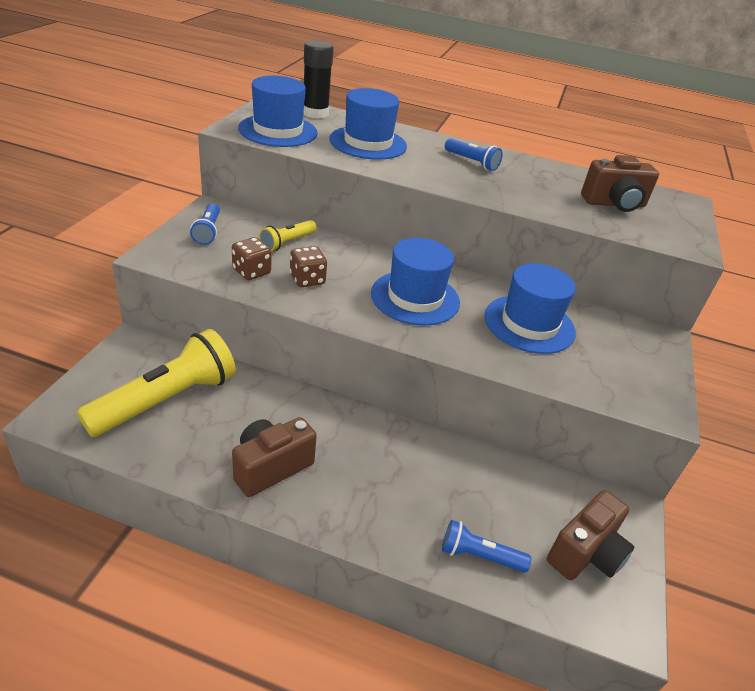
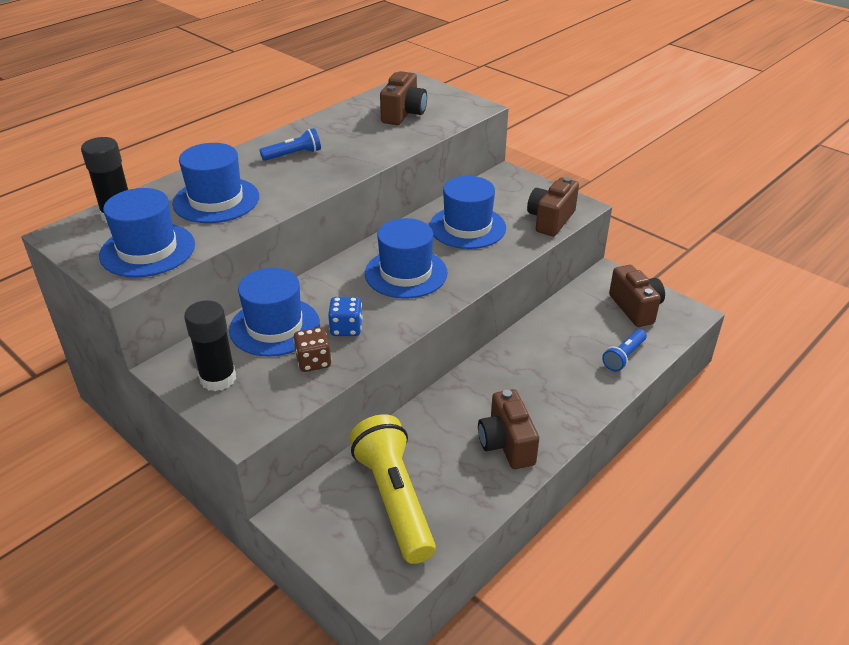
camera: 60 degrees left, 0 degrees up
blue flashlight [190,203,220,245] -> black glue stick [184,300,236,391]
yellow flashlight [259,220,317,251] -> blue hat [229,268,320,357]
brown dice [290,246,327,287] -> blue dice [328,297,363,336]
none -> brown camera [527,177,579,236]

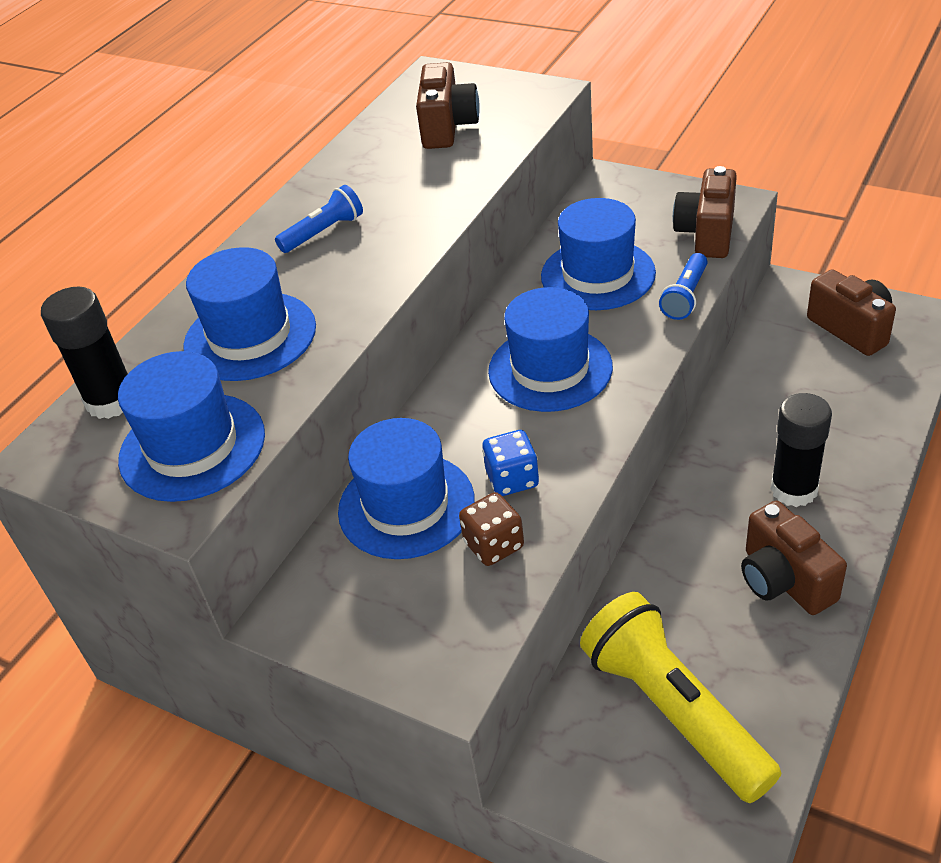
camera: 10 degrees left, 5 degrees up
black glue stick [184,300,236,391] -> black glue stick moved to [770,393,832,507]
blue flashlight [602,329,647,372] -> blue flashlight moved to [659,253,708,320]

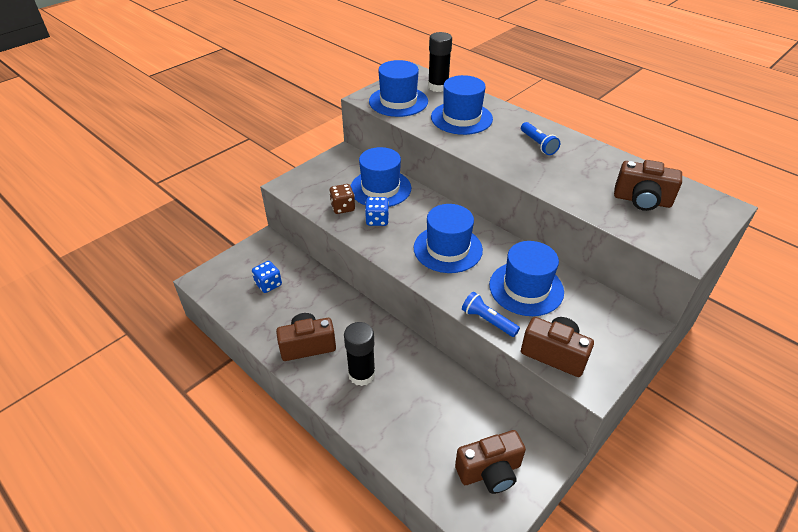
camera: 100 degrees right, 0 degrees up
yellow flashlight [580,592,781,803] -> blue dice [252,261,282,293]

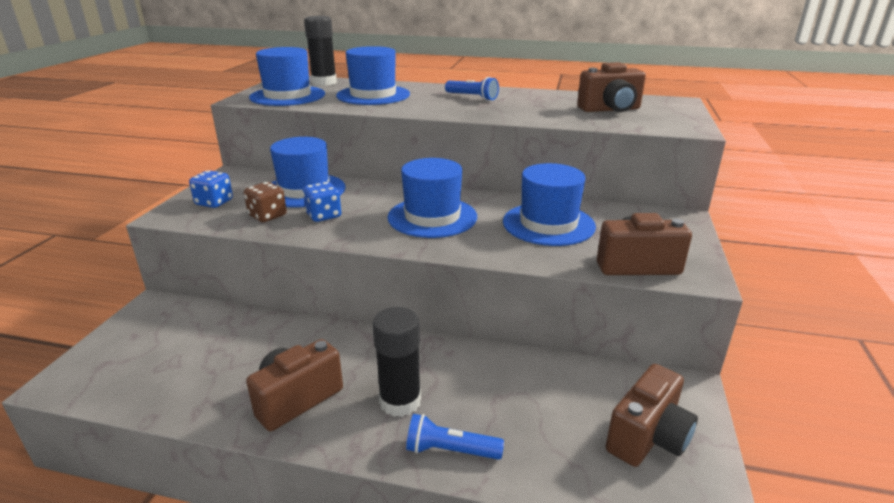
camera: 30 degrees left, 15 degrees down
blue dice [252,261,282,293] -> blue dice moved to [189,170,233,208]
blue flashlight [462,292,520,337] -> blue flashlight moved to [406,414,504,460]

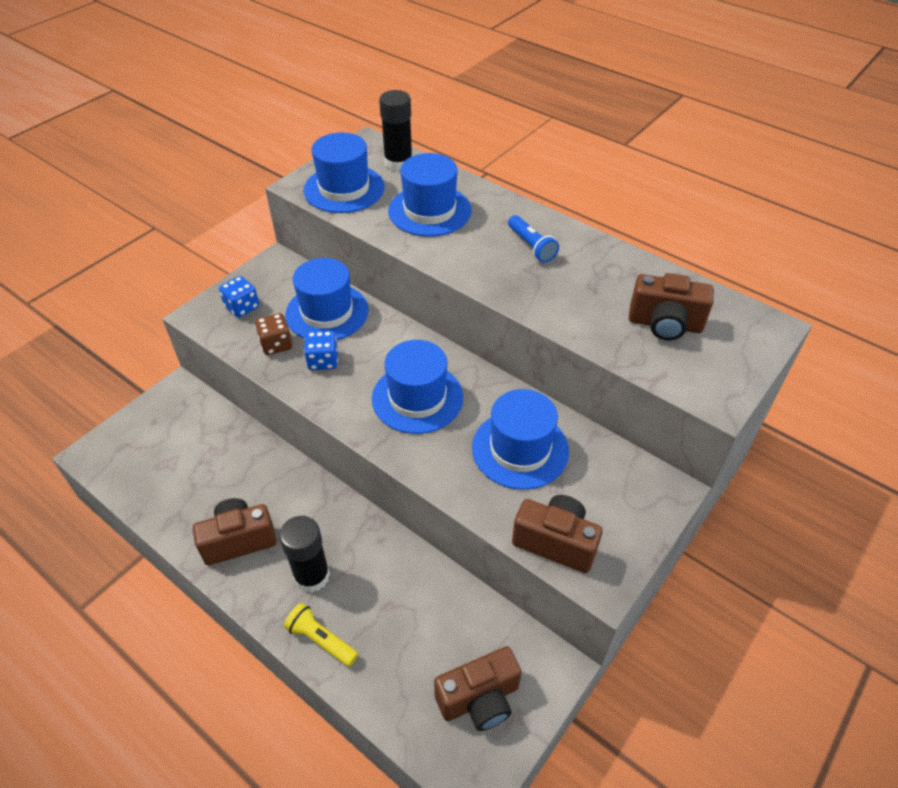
camera: 25 degrees right, 20 degrees up
blue flashlight [406,414,504,460] -> yellow flashlight [284,603,358,667]

